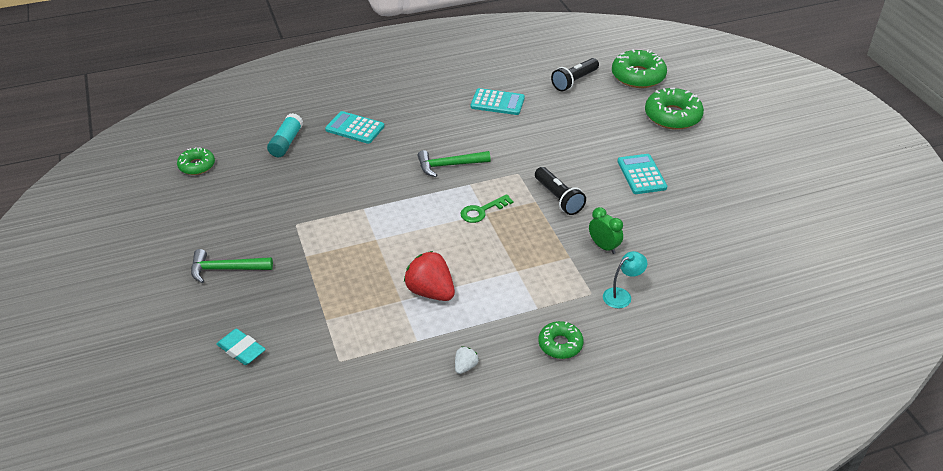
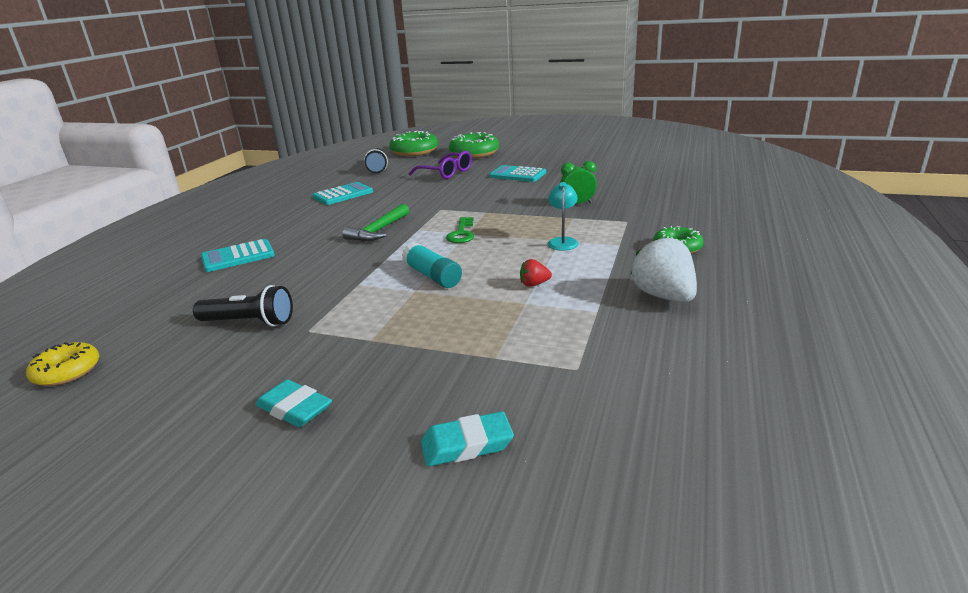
camera: 50 degrees left, 15 degrees down
green donut [177,147,215,175] -> yellow donut [26,342,99,386]
green hammer [191,249,273,283] -> turquoise eraser [256,379,332,427]
turquoise glue stick [267,113,303,157] -> turquoise glue stick moved to [402,242,462,288]
red strawberry [404,251,455,301] -> red strawberry [520,259,552,287], size x0.48
white strawberry [455,347,479,374] -> white strawberry [631,236,697,303], size x2.08
black flashlight [535,167,586,215] -> black flashlight moved to [193,285,293,326]
turquoise lamp [603,251,647,308] -> turquoise lamp moved to [548,182,579,251]
none -> purple glasses [409,151,472,179]

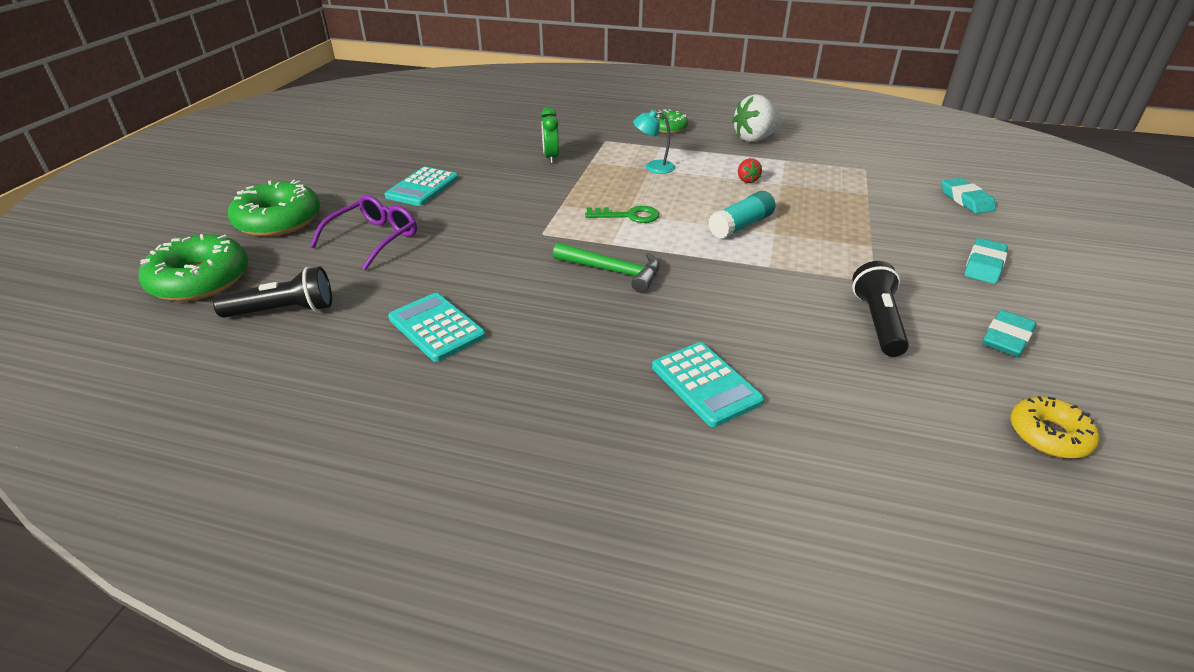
camera: 95 degrees left, 10 degrees up
none -> turquoise eraser [982,310,1036,357]

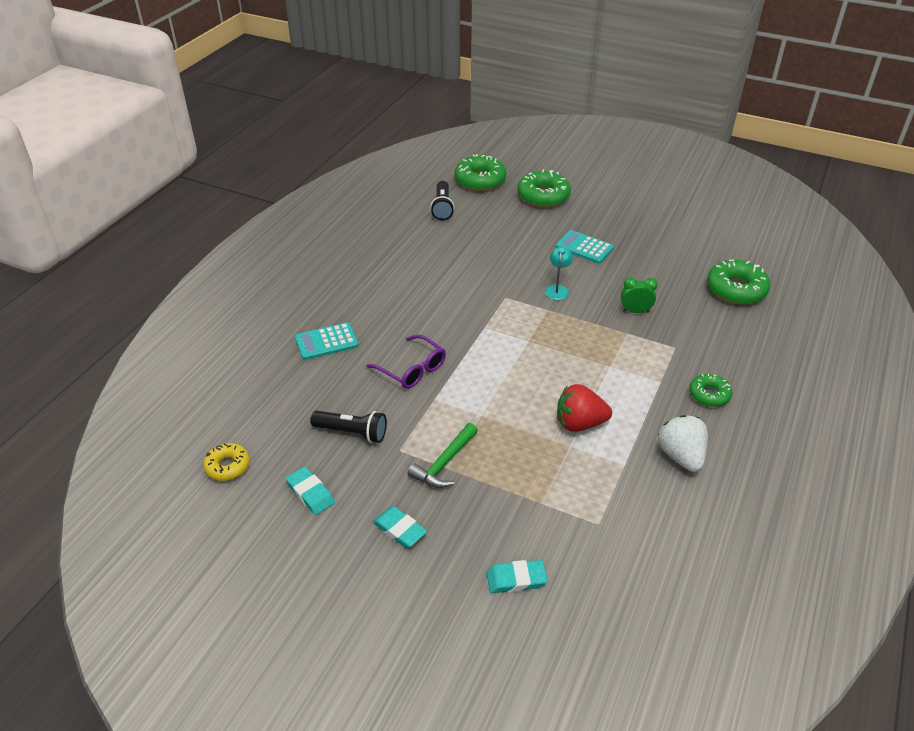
camera: 100 degrees right, 5 degrees up
purple glasses [310,195,417,270] -> purple glasses moved to [366,335,446,389]
turquoise calculator [388,293,486,362] -> none
green hammer [553,243,660,293] -> green hammer moved to [408,423,478,488]
green key [585,206,659,223] -> none
turquoise lamp [633,109,675,174] -> turquoise lamp moved to [545,247,573,300]
turquoise glue stick [708,191,775,239] -> none
red strawberry [738,158,762,183] -> red strawberry [557,384,612,432], size x2.08
none -> green donut [707,260,770,304]

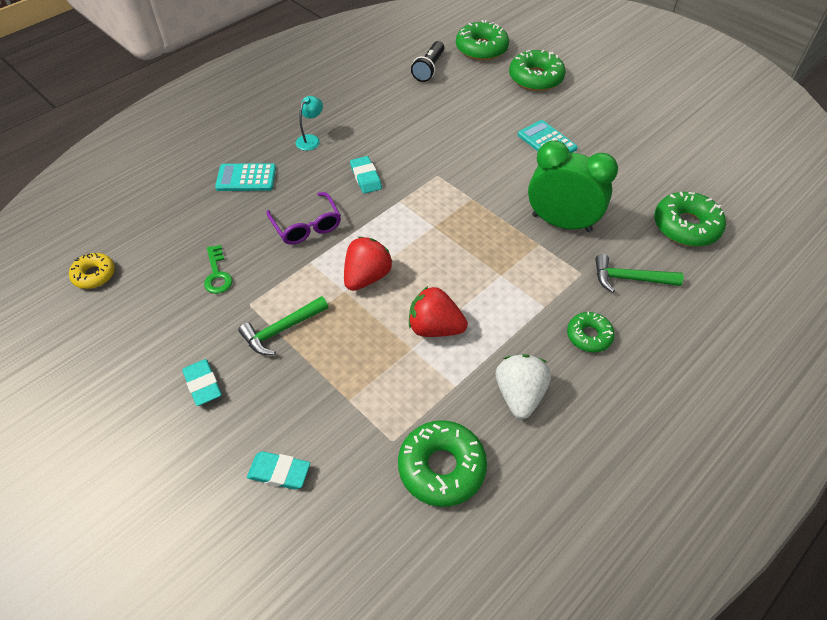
camera: 20 degrees right, 10 degrees up
turquoise eraser [286,467,335,515] -> turquoise eraser moved to [350,156,382,194]
black flashlight [310,411,387,443] -> green key [204,245,233,294]
turquoise lamp [545,247,573,300] -> turquoise lamp moved to [296,96,323,151]
green clock [621,277,658,313] -> green clock [528,140,618,232], size x2.11
none -> red strawberry [344,237,393,291]
none -> green donut [398,420,487,507]
none -> green hammer [595,254,684,293]

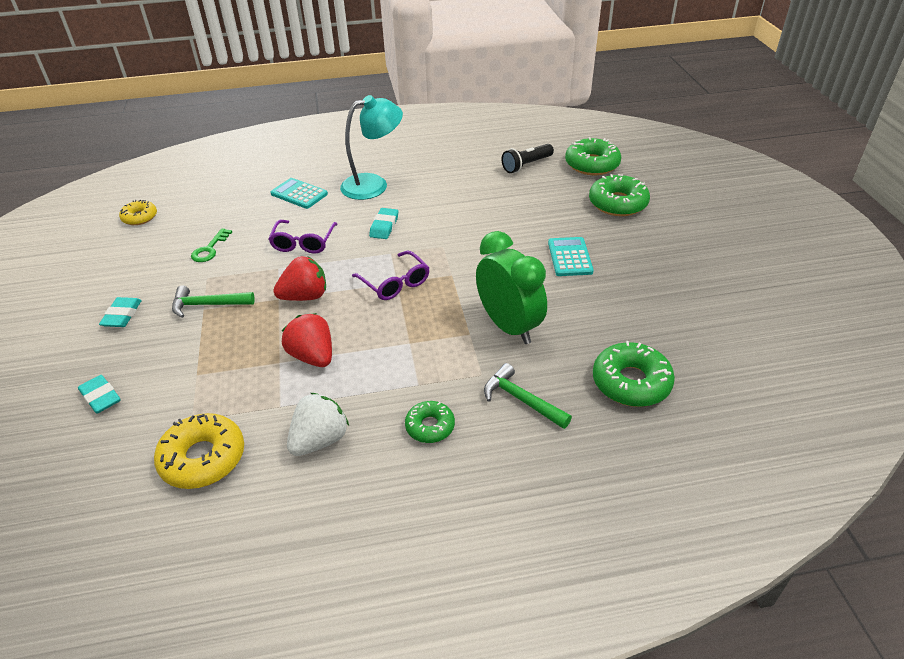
camera: 35 degrees right, 10 degrees down
turquoise lamp [296,96,323,151] -> turquoise lamp [340,95,403,200], size x2.07
green donut [398,420,487,507] -> yellow donut [154,413,244,489]
none -> purple glasses [352,251,430,300]

